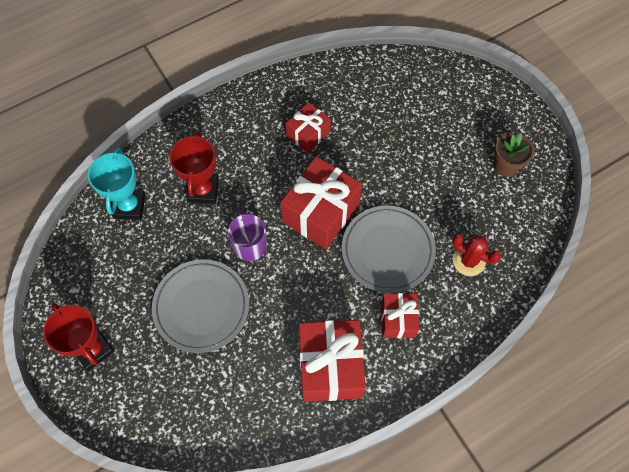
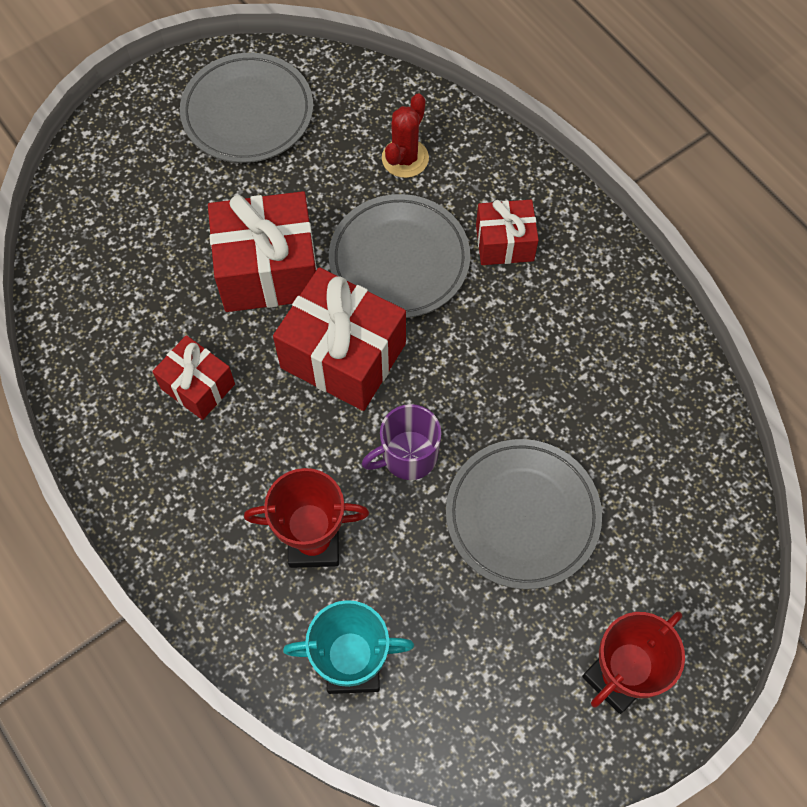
camera: 95 degrees left, 0 degrees up
red gift [299,320,366,402] -> red gift moved to [208,191,316,312]
brown flower pot [494,133,534,177] -> grey plate [180,53,313,163]

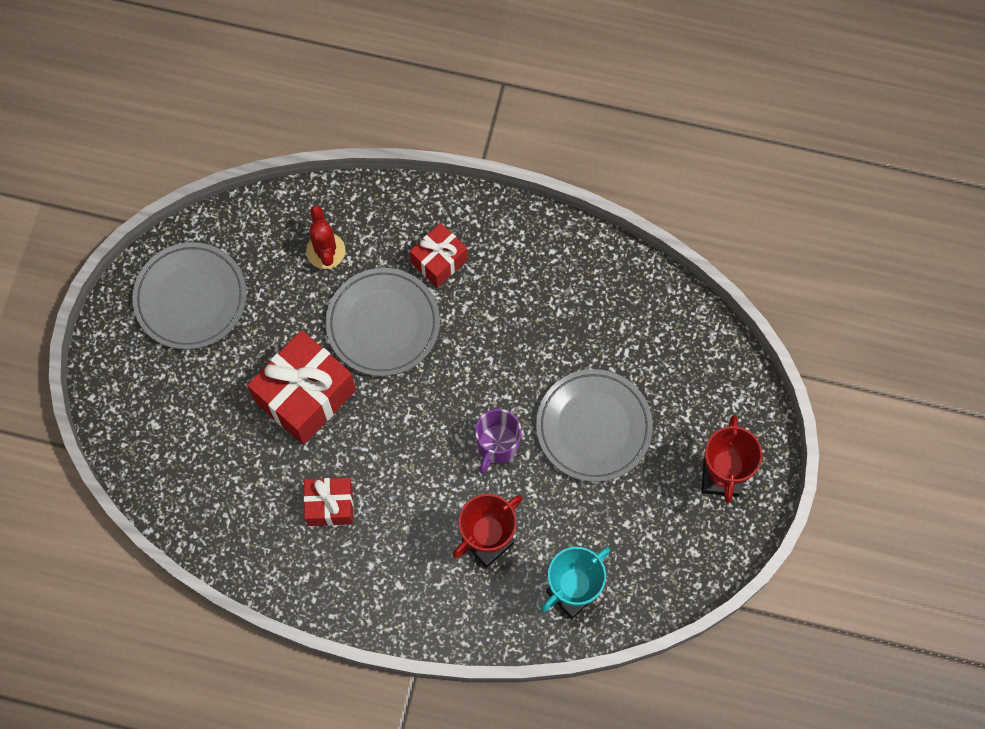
camera: 40 degrees left, 5 degrees up
red gift [273,267,406,411] -> none

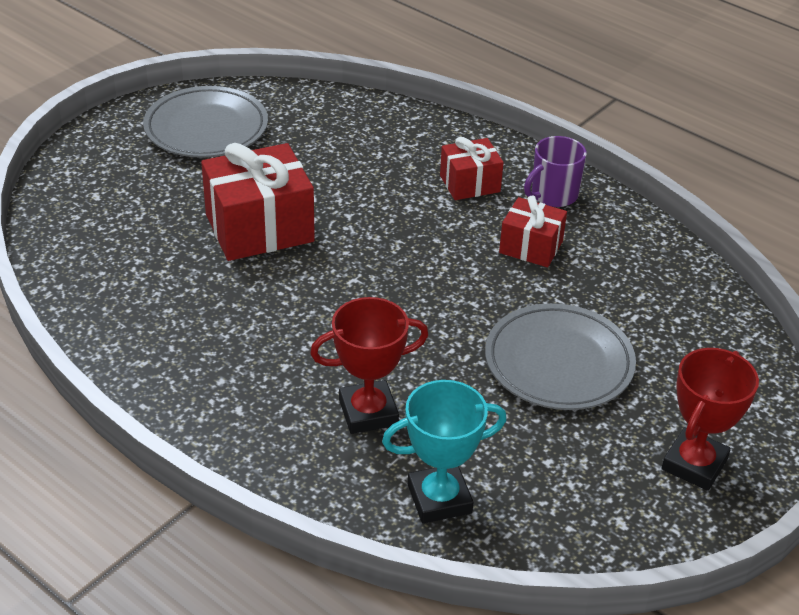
camera: 25 degrees right, 30 degrees down
red gift [304,478,353,526] -> red gift moved to [499,195,567,267]
red cactus [306,206,345,269] -> none
grey plate [326,268,440,376] -> none
purple mug [475,409,522,474] -> purple mug moved to [524,136,586,207]

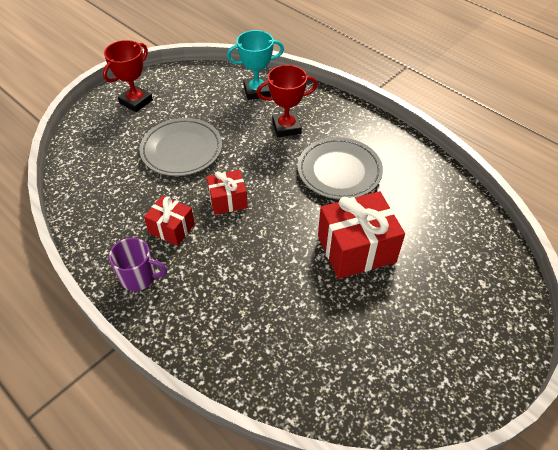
camera: 175 degrees left, 10 degrees up
grey plate [143,86,268,158] -> grey plate moved to [298,137,383,200]
red gift [440,137,504,200] -> red gift moved to [207,170,248,215]
purple mug [524,136,586,207] -> purple mug turned 45 degrees clockwise [109,238,167,291]

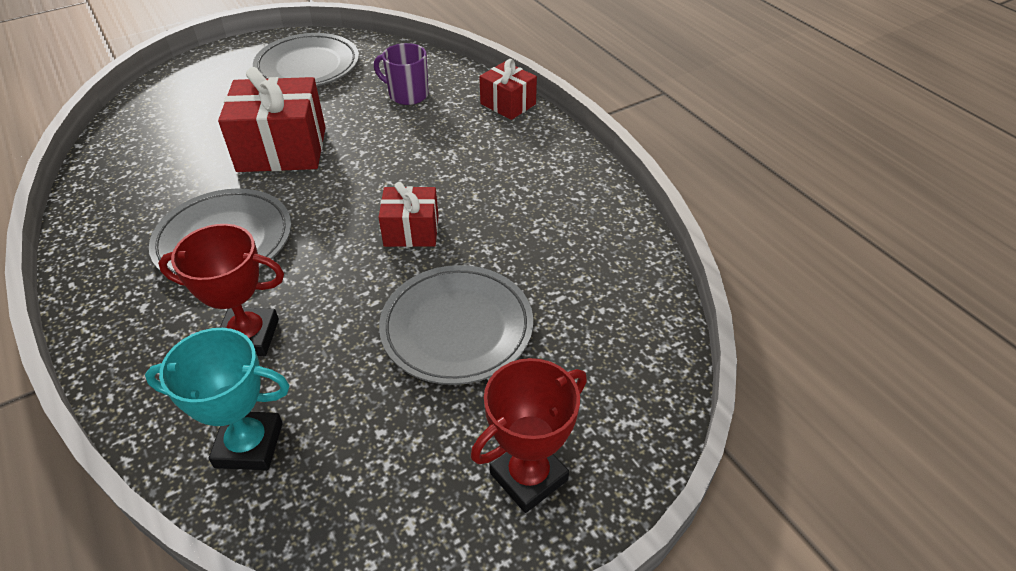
camera: 165 degrees left, 5 degrees down
purple mug [109,238,167,291] -> purple mug moved to [374,43,429,105]
red gift [144,196,195,246] -> red gift moved to [479,59,537,120]
none -> grey plate [253,33,359,86]

